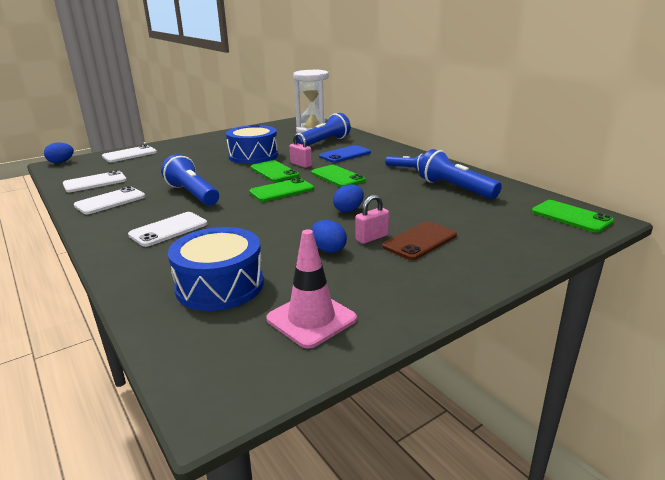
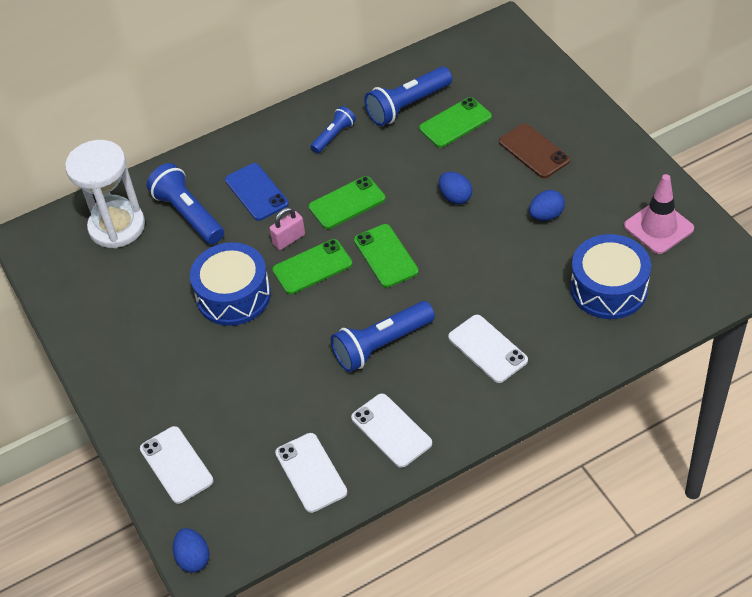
camera: 80 degrees left, 25 degrees up
pink padlock [355,195,389,244] -> none
green phone [532,200,614,233] -> green phone moved to [419,97,492,148]

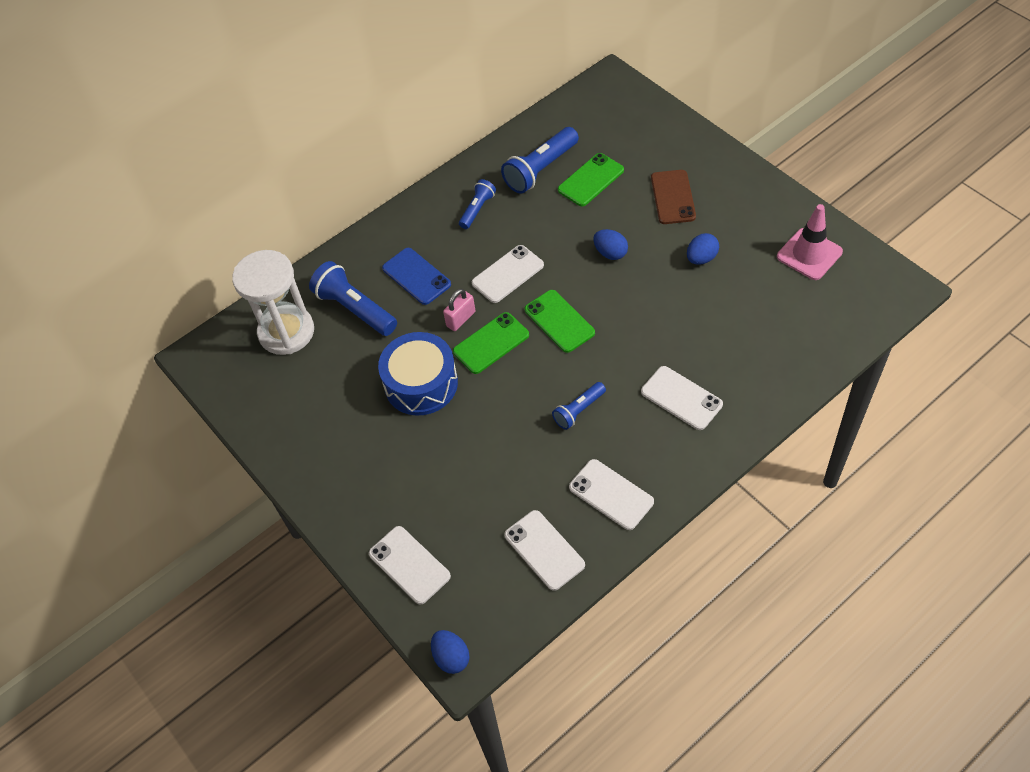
camera: 10 degrees left, 5 degrees up
green phone [309,176,385,229] -> white phone [472,245,544,303]
blue flashlight [331,301,435,372] -> blue flashlight [552,382,606,430], size x0.58
brown phone [499,123,570,178] -> brown phone turned 45 degrees clockwise [651,170,696,224]
blue drum [570,234,651,319] -> none

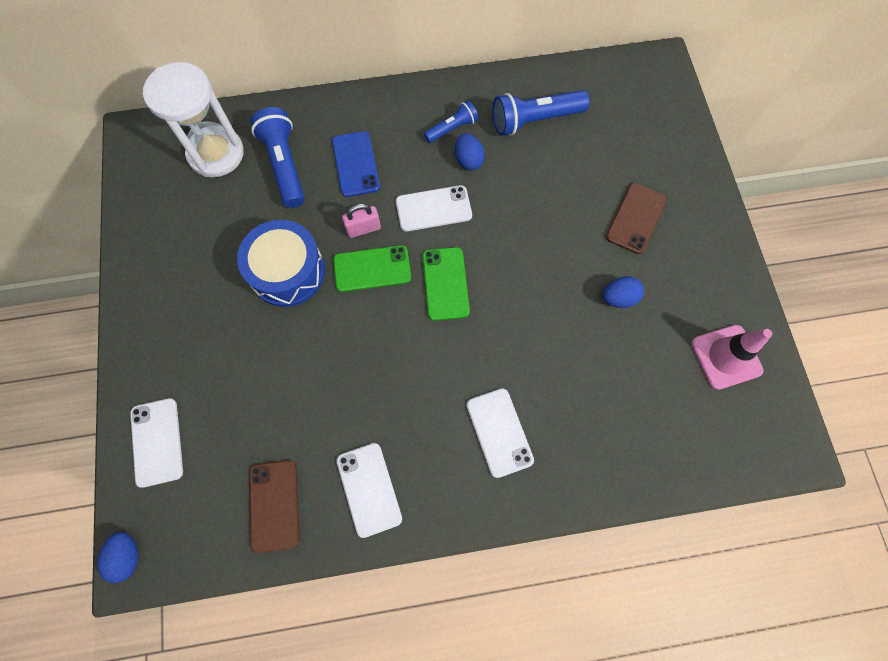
camera: 25 degrees right, 15 degrees up
white phone [504,510,585,591] -> brown phone [249,460,299,553]
blue flashlight [552,382,606,430] -> none
green phone [558,153,624,206] -> none
blue egg [593,229,628,260] -> blue egg moved to [455,133,485,171]

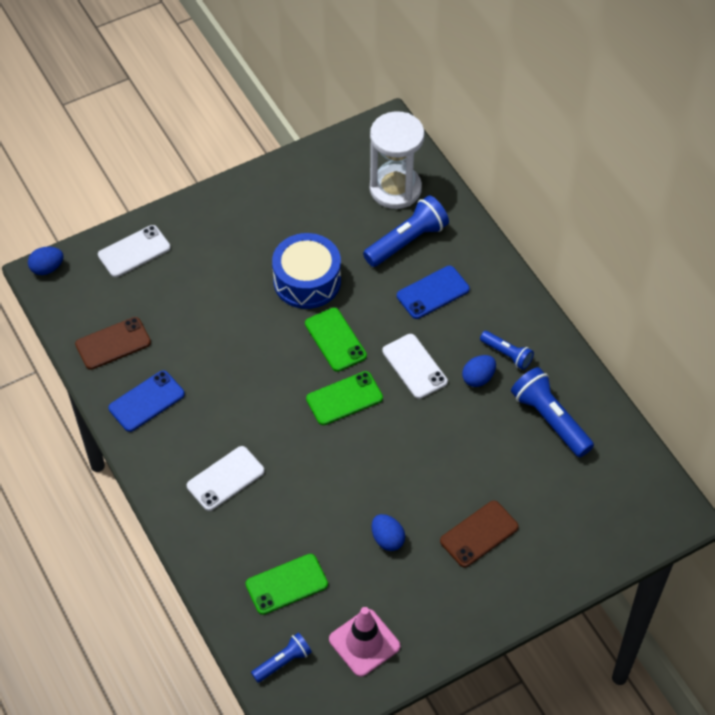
camera: 70 degrees right, 15 degrees down
white phone [337,443,402,538] -> blue phone [108,370,185,432]
pink padlock [342,203,381,238] -> none
brown phone [606,183,667,254] -> brown phone turned 45 degrees counterclockwise [440,501,519,567]
none -> green phone [245,554,328,615]
none -> blue flashlight [251,633,312,683]

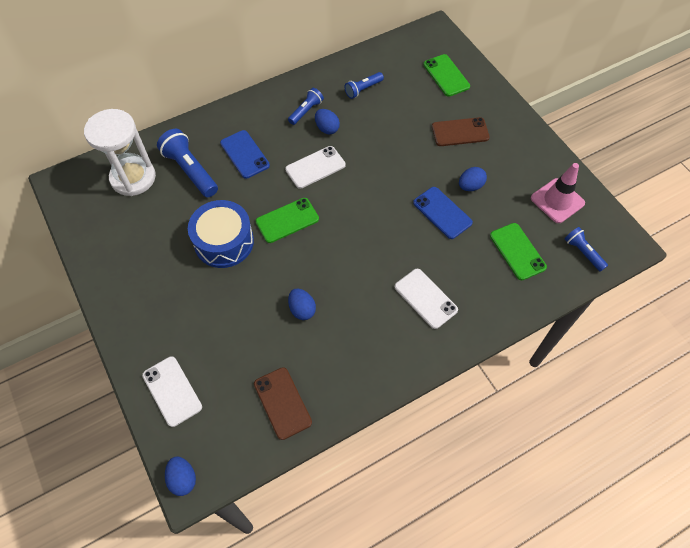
camera: 90 degrees left, 5 degrees up
blue phone [108,370,185,432] -> blue phone moved to [413,187,473,239]
green phone [306,371,383,425] -> green phone moved to [423,54,470,97]
brown phone [440,501,519,567] -> brown phone turned 60 degrees counterclockwise [432,117,490,146]
blue flashlight [511,367,594,457] -> blue flashlight [344,72,384,99], size x0.58
none -> blue egg [288,289,316,320]

